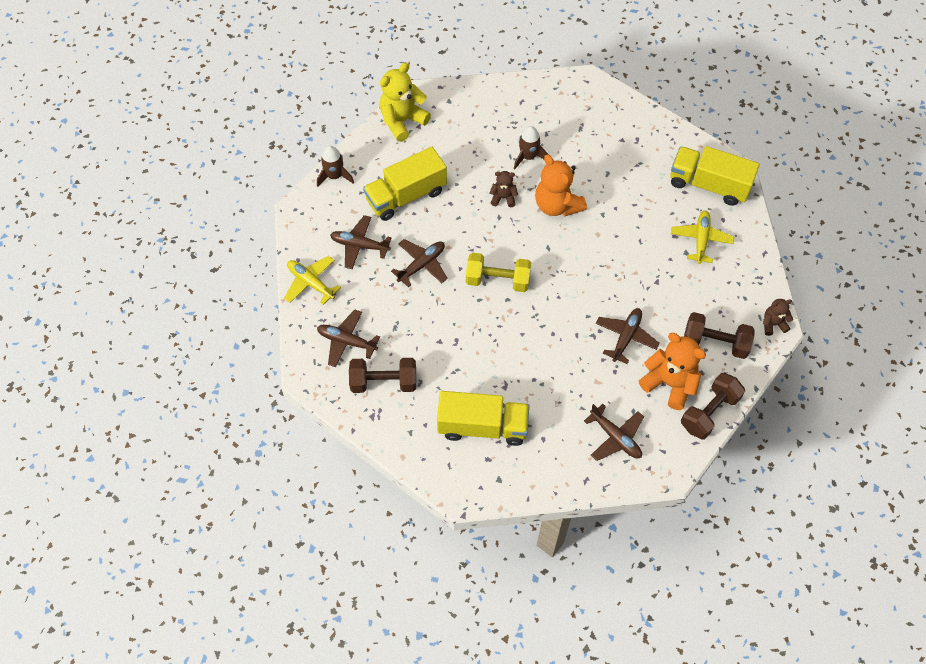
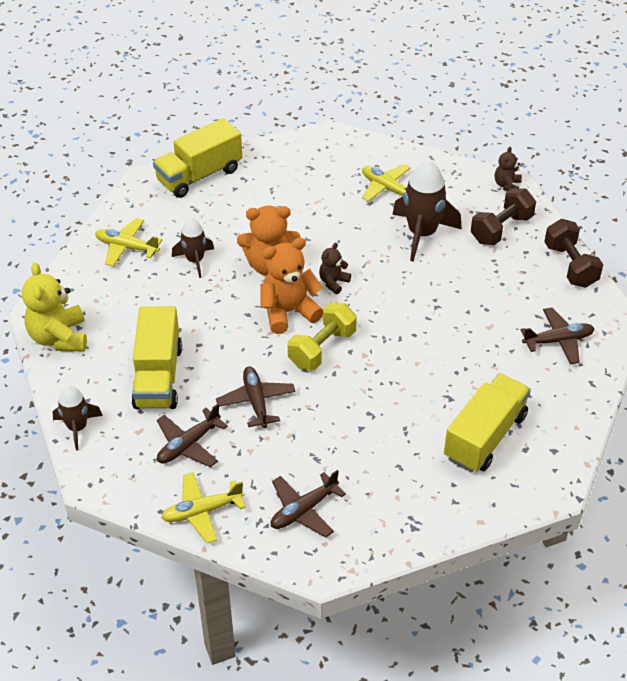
camera: 60 degrees left, 15 degrees down
brown dumbbell [349,358,416,393] -> none
brown teddy bear [489,171,518,207] -> brown teddy bear moved to [319,243,351,294]
brown plane [596,308,660,364] -> none
orange teddy bear [639,333,706,410] -> orange teddy bear moved to [261,238,323,334]
yellow truck [670,146,760,206] -> yellow truck moved to [153,118,242,198]
none -> yellow plane [95,218,163,266]
none -> brown rocket [392,160,461,262]

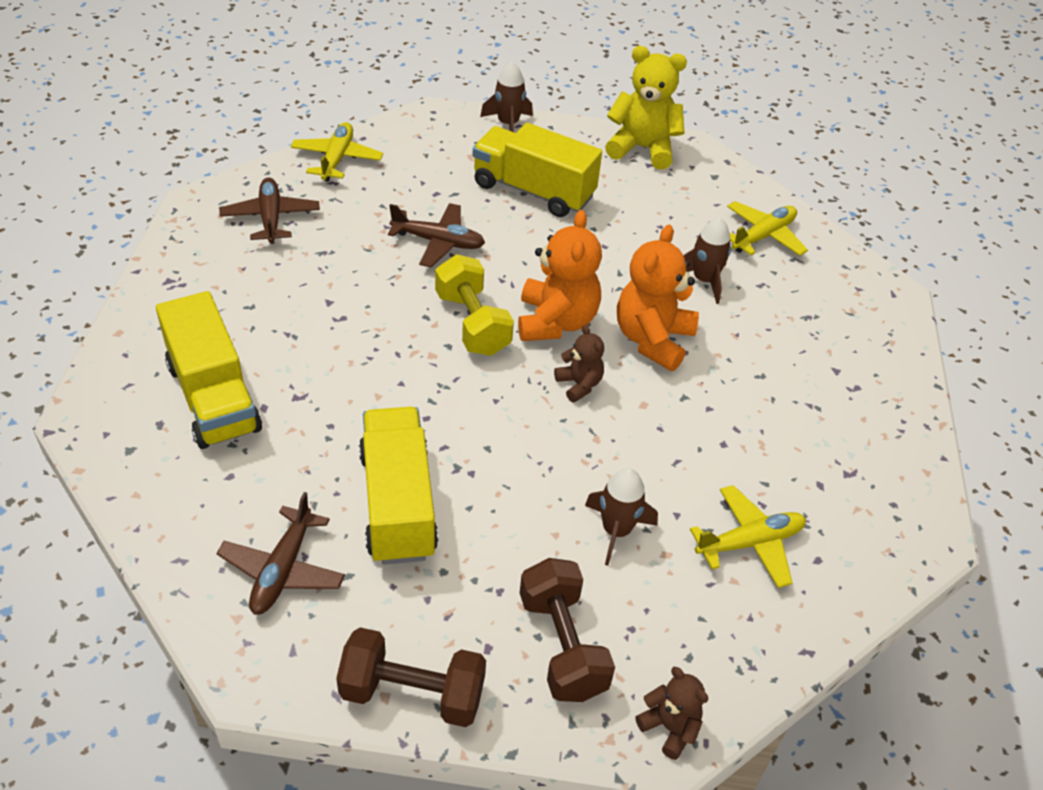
camera: 115 degrees right, 0 degrees up
yellow truck [153,118,242,198] -> yellow truck moved to [359,407,438,565]
brown plane [157,404,228,467] -> none
brown rocket [392,160,461,262] -> brown rocket [585,468,658,566], size x0.60

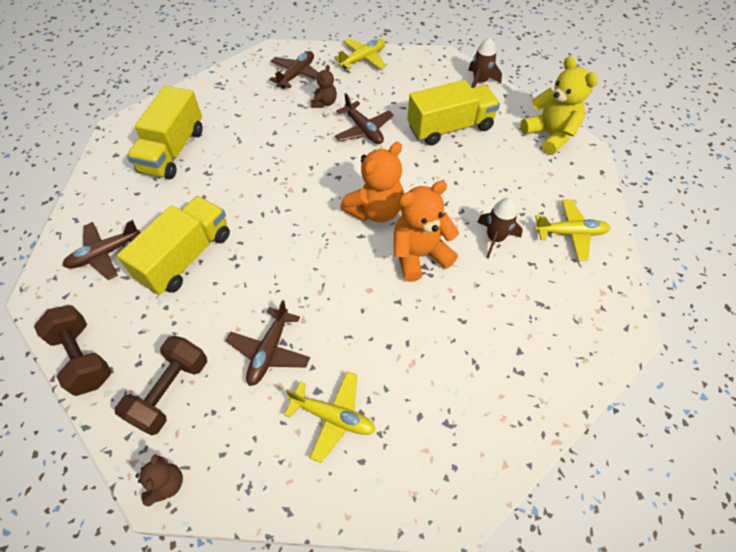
camera: 45 degrees right, 10 degrees up
yellow dumbbell [435,254,514,356] -> none
yellow truck [473,123,602,217] -> yellow truck turned 90 degrees clockwise [407,80,500,146]
brown teddy bear [554,325,604,403] -> brown teddy bear moved to [311,65,337,108]
brown rocket [585,468,658,566] -> brown plane [226,300,310,386]

